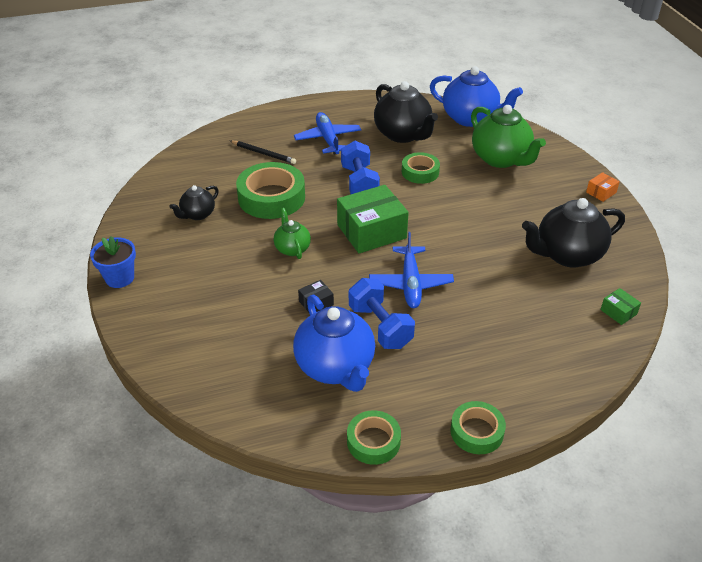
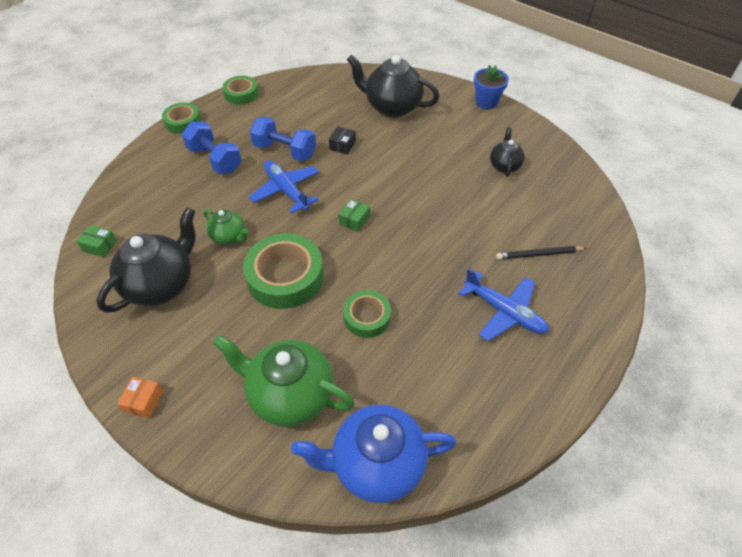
camera: 145 degrees right, 10 degrees up
green tape [236,162,305,219] -> green tape moved to [243,233,324,309]
green teapot [274,208,311,259] -> green teapot moved to [203,209,248,245]
blue teapot [293,294,375,392] -> none
green box [337,185,409,253] -> green box [339,199,370,232], size x0.45
blue dumbbell [341,141,380,194] -> blue dumbbell moved to [182,122,242,174]
black teapot [374,81,438,143] -> black teapot moved to [347,55,439,117]

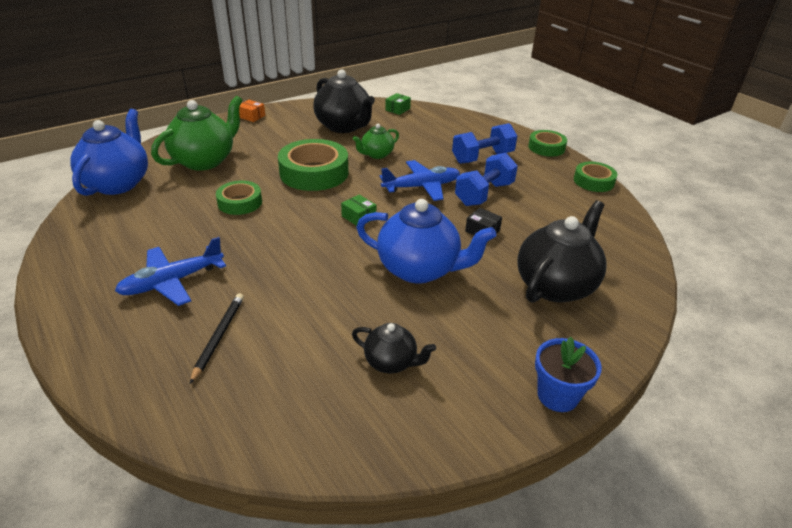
camera: 105 degrees right, 15 degrees down
none -> blue teapot [356,199,496,284]

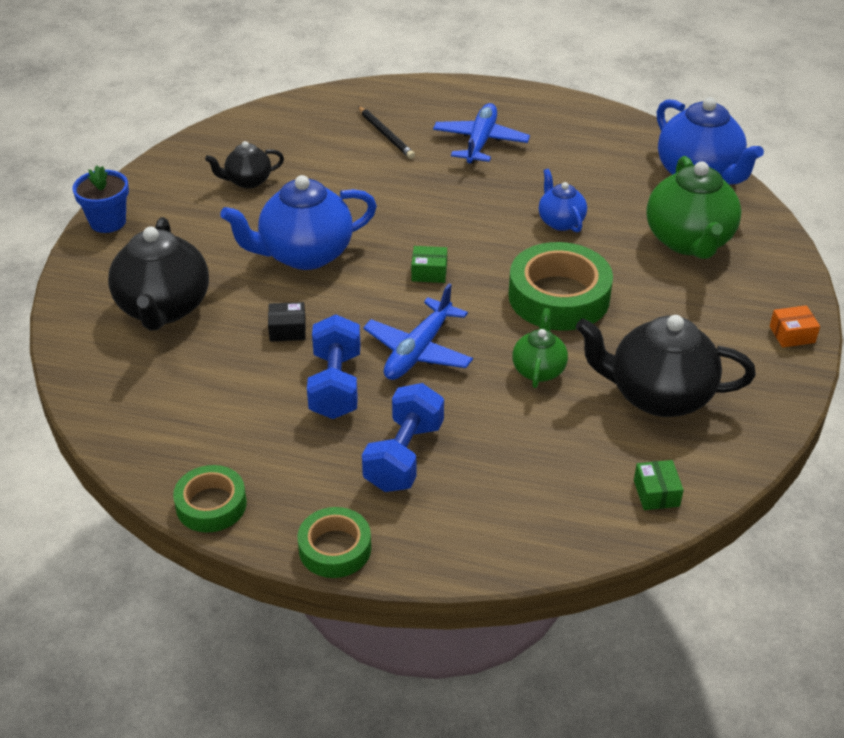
camera: 140 degrees right, 5 degrees up
green tape [216,181,262,215] -> blue teapot [539,169,587,233]

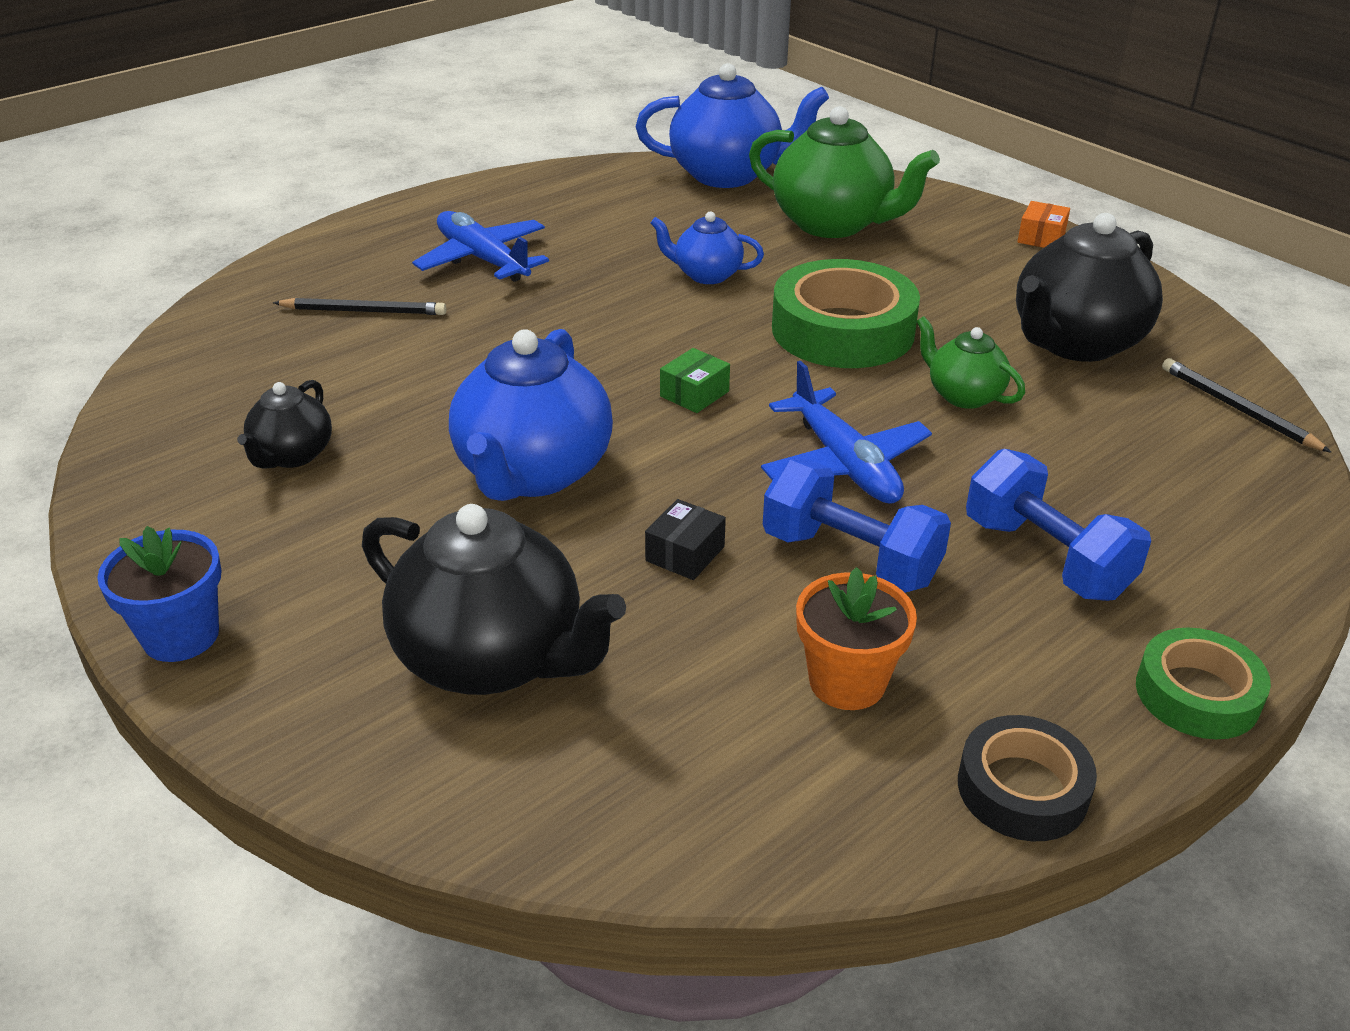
camera: 55 degrees left, 5 degrees down
green tape [173,465,247,533] -> black tape [958,715,1097,841]
green box [634,460,684,510] -> black pencil [1162,358,1332,453]
none -> orange flower pot [796,567,917,710]

